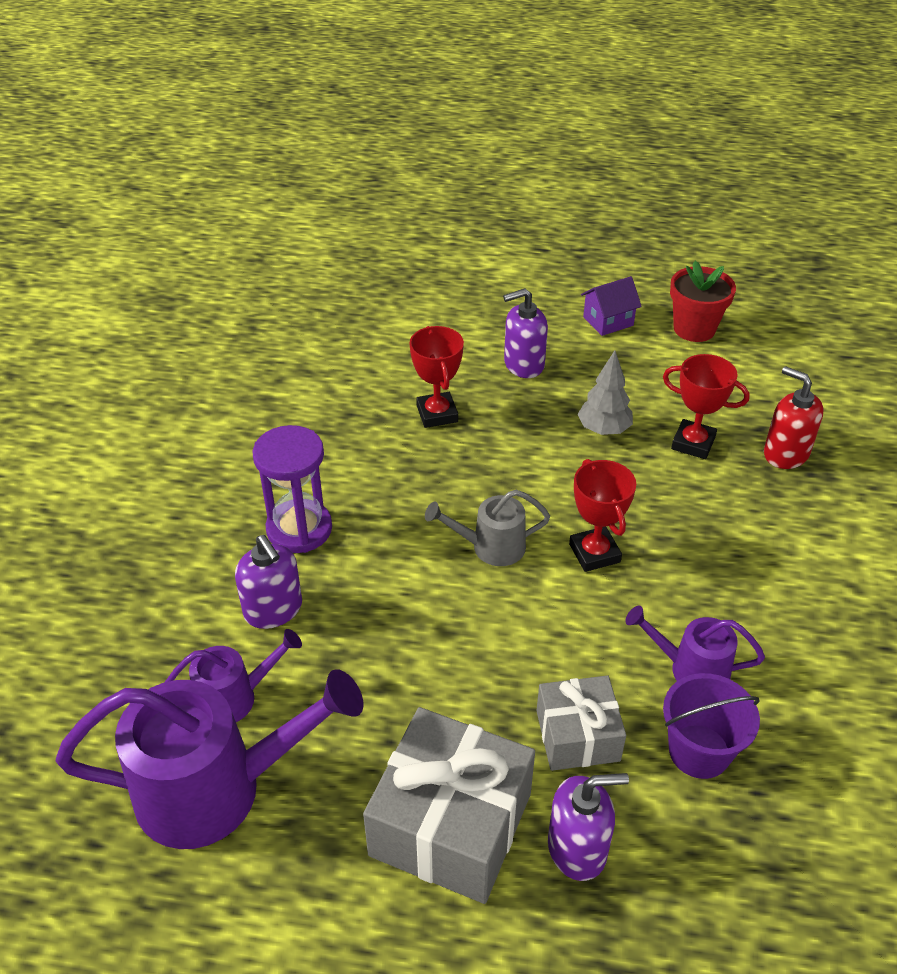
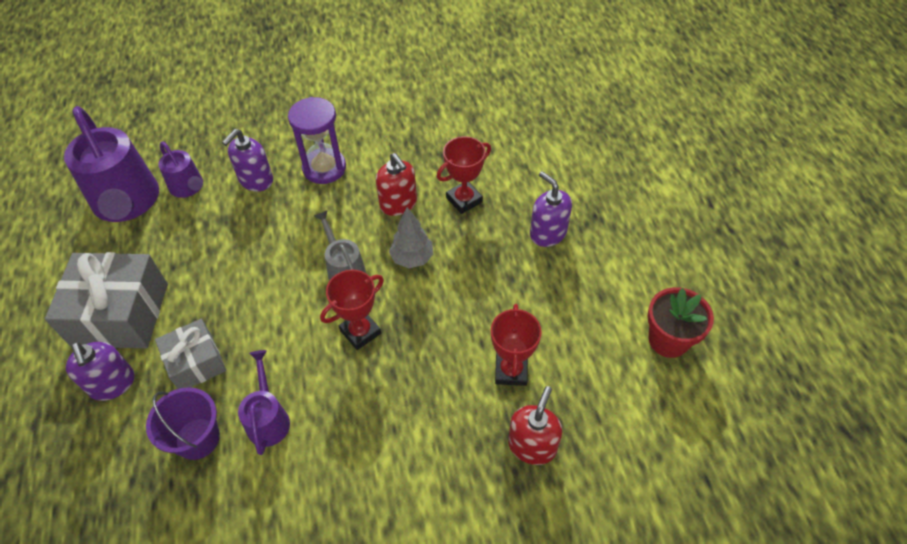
camera: 70 degrees right, 10 degrees up
grey tree [577,350,633,435] -> grey tree moved to [389,207,433,268]
purple house [581,276,642,336] -> none
none -> red soap dispenser [376,153,417,216]

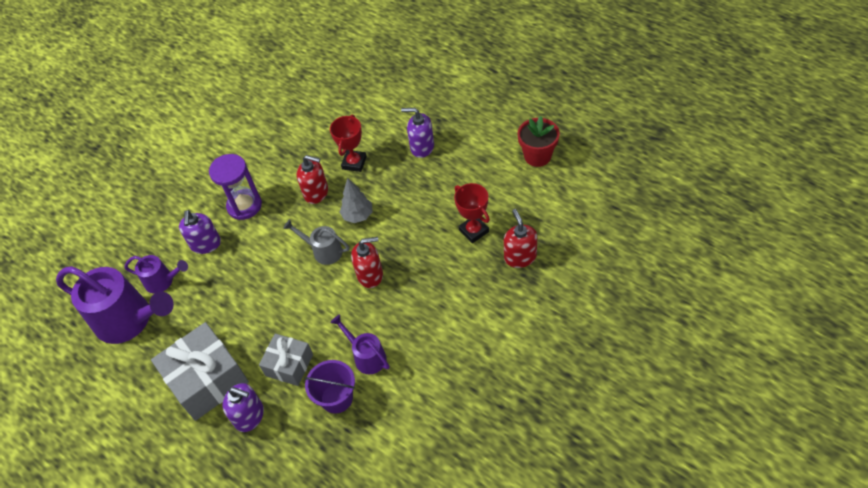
camera: 35 degrees left, 0 degrees up
red trophy [320,270,384,350] -> red soap dispenser [351,237,383,288]

